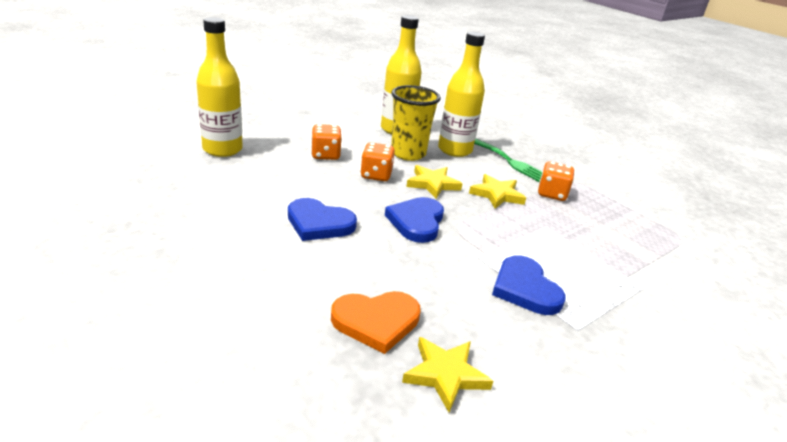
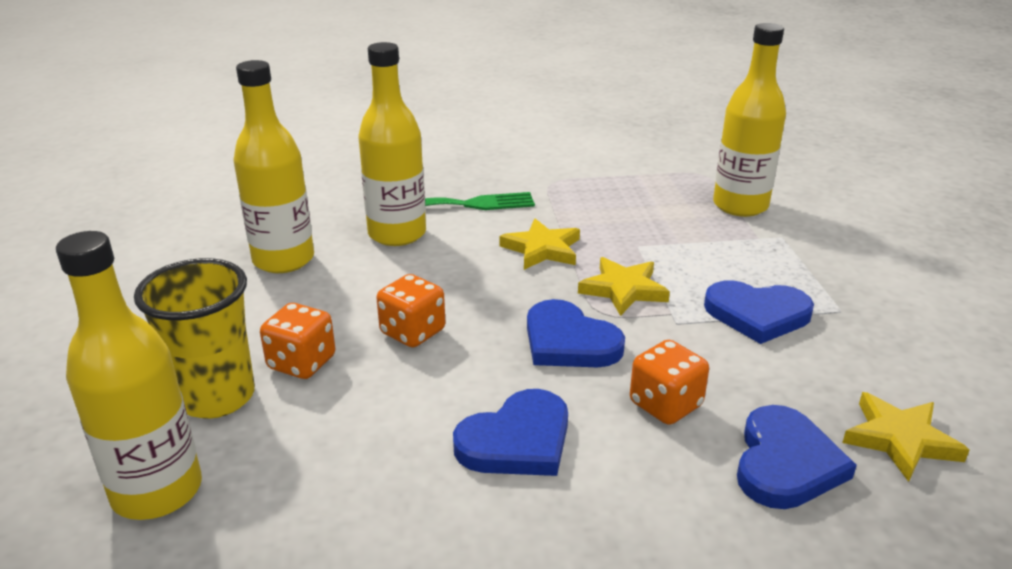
camera: 55 degrees left, 0 degrees up
orange heart [331,291,421,354] -> blue heart [737,405,857,509]
yellow cup [391,85,441,161] -> yellow cup moved to [134,258,255,419]
yellow star [406,165,462,199] -> yellow star moved to [578,257,670,316]
orange dice [538,161,574,201] -> orange dice moved to [630,340,709,425]
none -> yellow bottle [713,23,786,217]

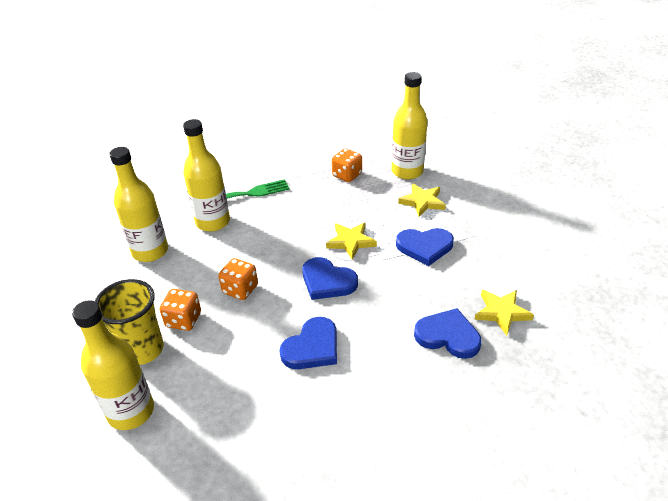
camera: 10 degrees left, 10 degrees up
yellow star [499,219,580,270] -> yellow star moved to [398,183,446,217]
orange dice [630,340,709,425] -> orange dice moved to [332,149,362,182]
blue heart [737,405,857,509] -> blue heart turned 75 degrees counterclockwise [414,308,482,359]

